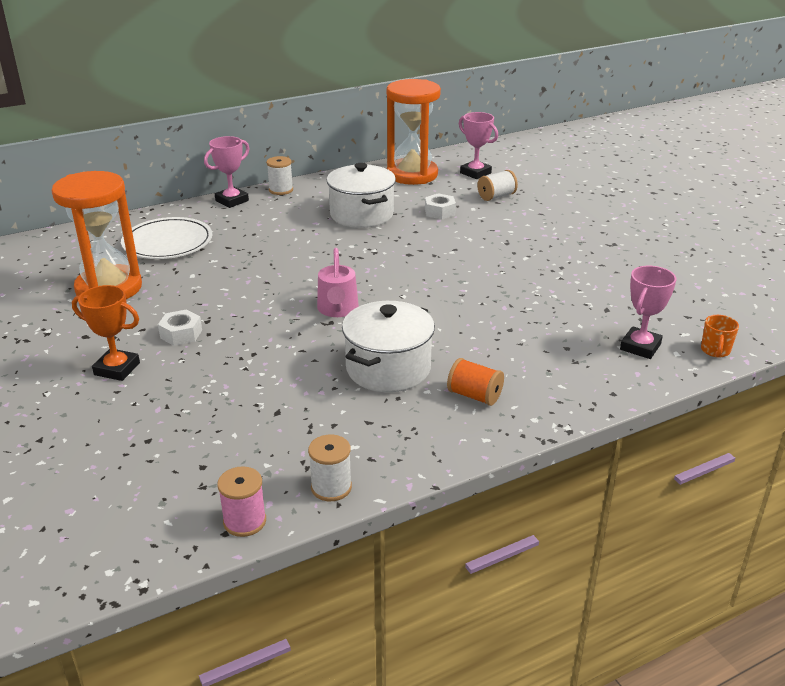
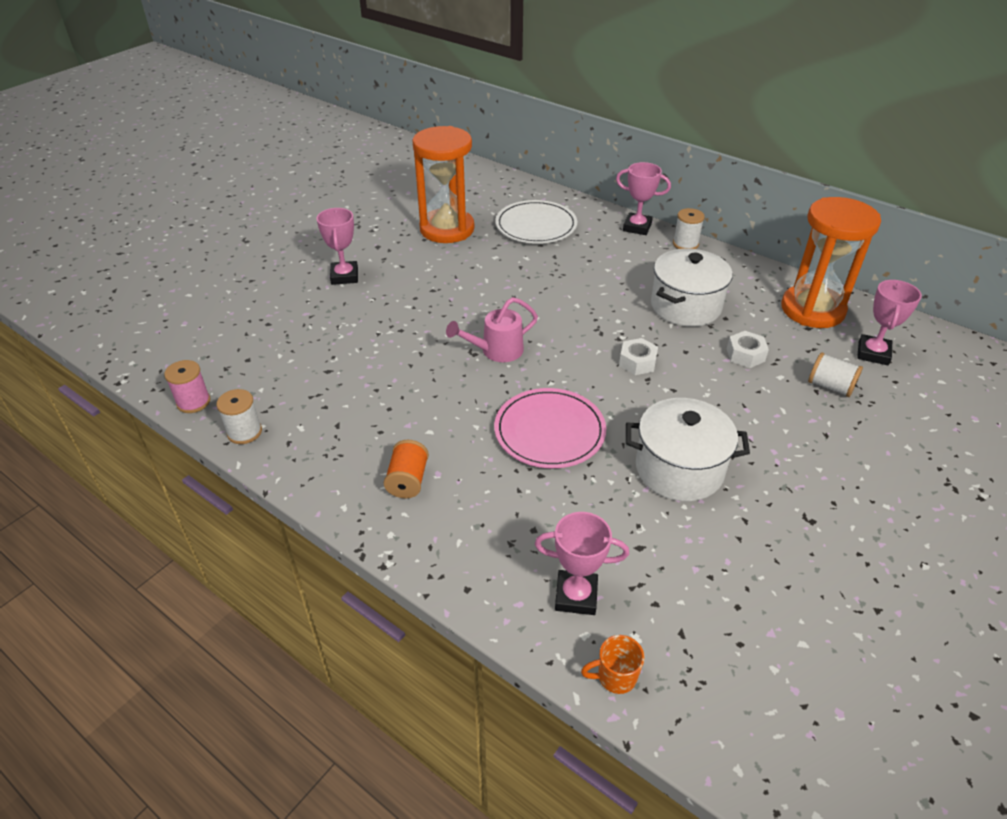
camera: 65 degrees right, 10 degrees up
orange trophy [72,285,140,381] -> pink trophy [316,208,358,285]
white nut [158,309,202,346] -> white nut moved to [619,338,658,375]
white pot [342,301,435,392] -> white pot moved to [626,398,750,501]
none -> pink plate [494,388,606,468]

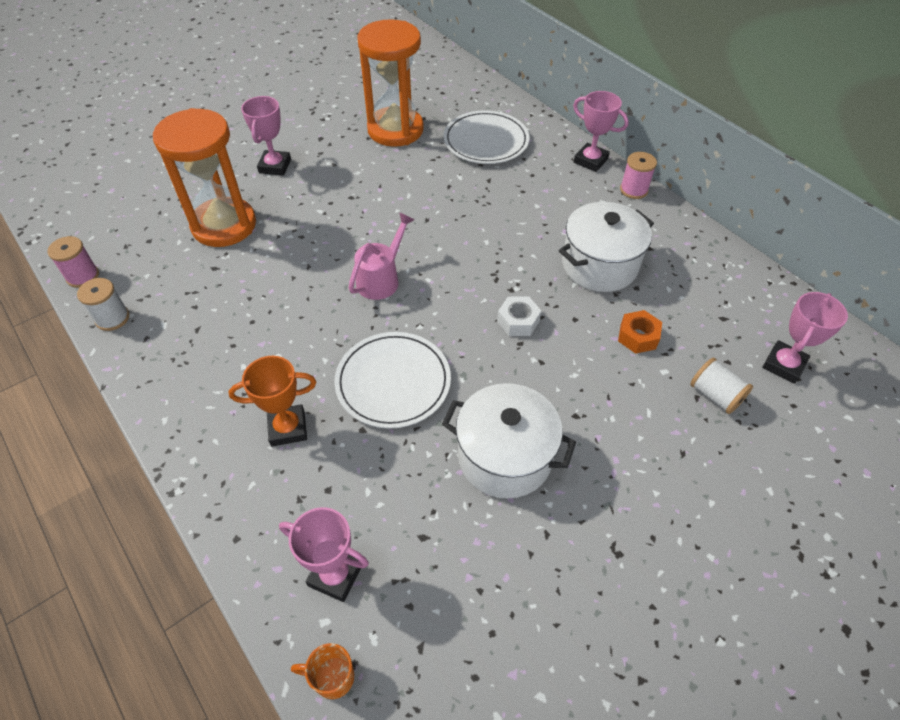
camera: 15 degrees right, 10 degrees up
orange spool [384,440,429,498] -> none
pink watering can [446,297,538,362] -> pink watering can turned 135 degrees clockwise [349,212,415,300]
pink plate [494,388,606,468] -> white plate [334,332,451,429]
white spool [673,208,705,249] -> pink spool [620,152,657,199]
white nut [727,331,769,368] -> orange nut [618,310,662,354]
orange hourglass [781,197,881,328] -> orange hourglass moved to [153,108,256,247]
none -> orange trophy [228,356,316,446]

